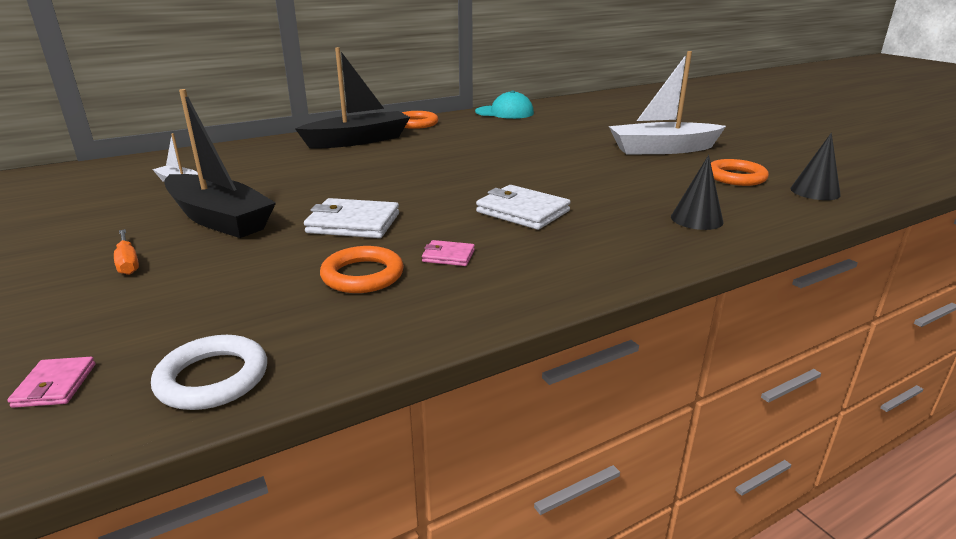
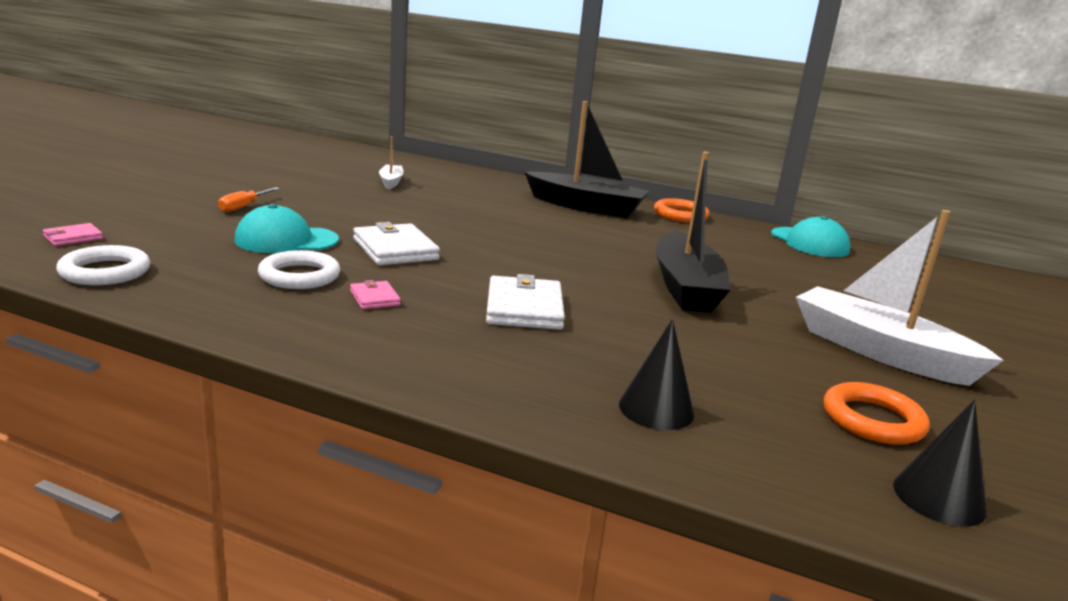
camera: 50 degrees right, 5 degrees down
black boat [164,89,276,238] -> black boat moved to [656,152,731,313]
orange ring [320,246,404,293] -> white ring [258,250,340,289]
none -> turquoise cap [235,204,339,253]

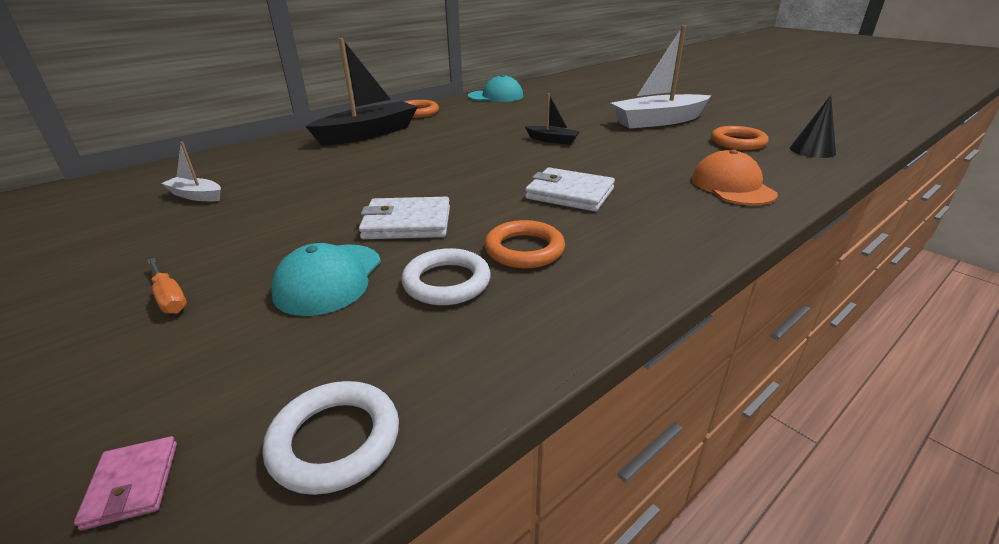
camera: 60 degrees left, 10 degrees up
pink wallet [350,280,401,309] -> orange ring [484,220,565,268]
black cone [619,319,694,430] -> orange cap [691,149,778,205]
black boat [656,152,731,313] -> black boat [525,93,580,145], size x0.48

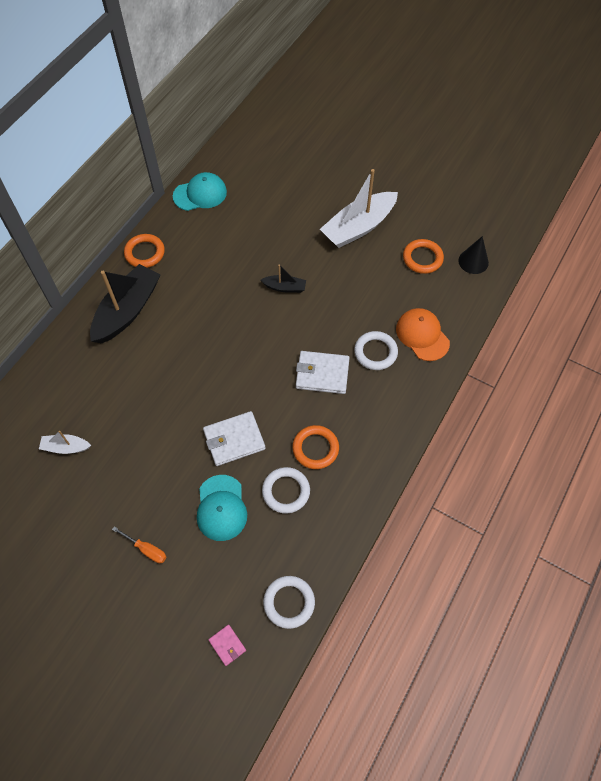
camera: 20 degrees left, 30 degrees up
none -> white ring [354,331,398,370]

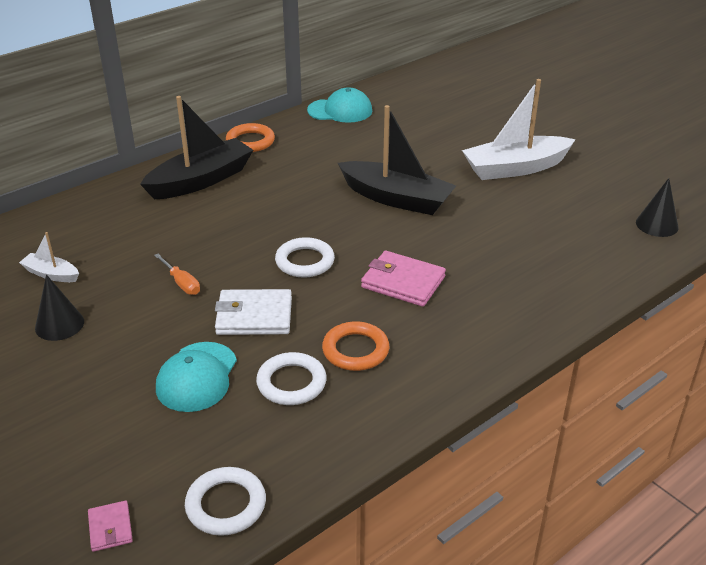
camera: 20 degrees right, 25 degrees down
orange screwdriver [112,526,166,563] -> orange screwdriver moved to [154,254,200,295]
black boat [261,264,306,293] -> black boat [338,105,456,215], size x2.09
white wallet [296,351,350,394] -> pink wallet [361,251,446,307]
white ring [354,331,398,370] -> white ring moved to [275,237,335,278]
orange cap [396,308,450,361] -> none
orange ring [403,239,444,274] -> none
none -> black cone [35,275,84,341]

